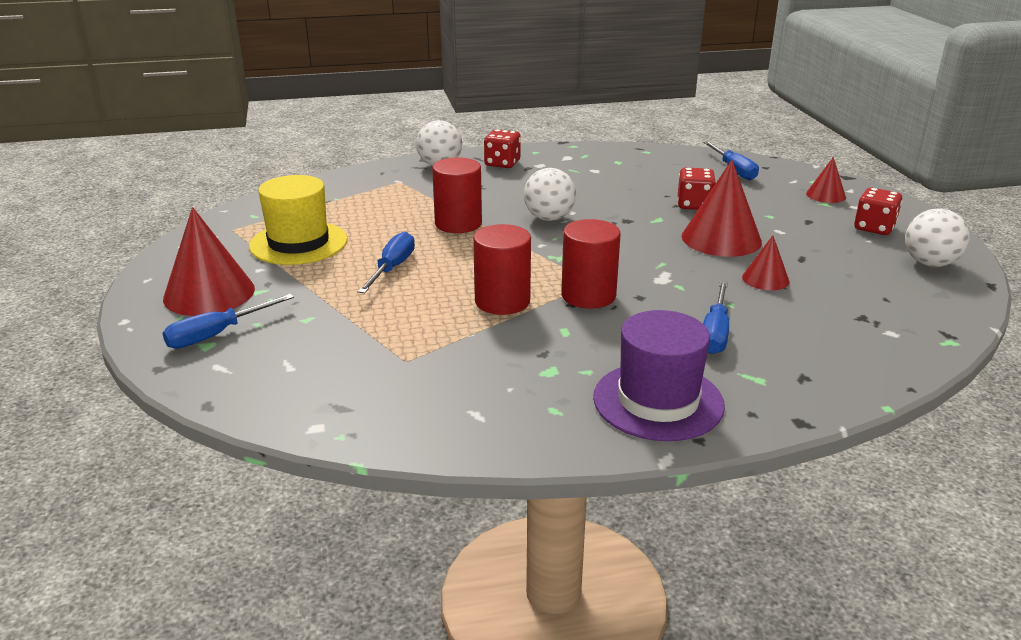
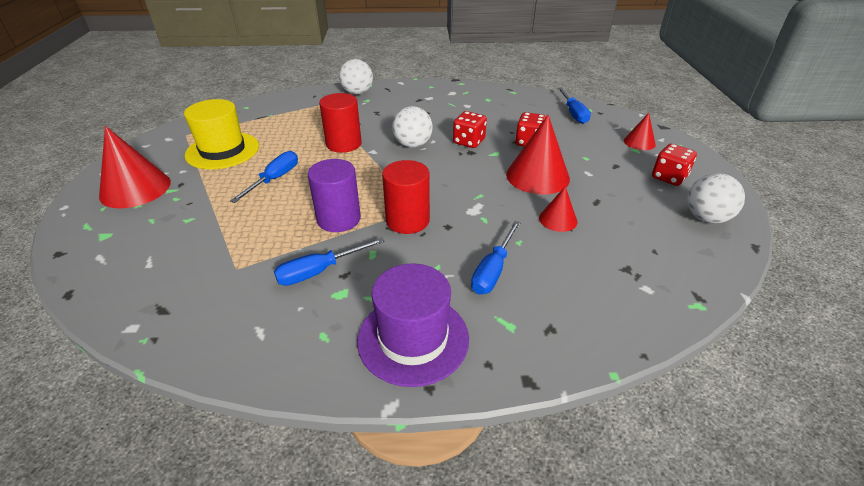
camera: 10 degrees right, 10 degrees up
blue screwdriver [162,294,294,349] -> blue screwdriver moved to [274,237,385,286]
red cylinder [473,224,531,315] -> purple cylinder [308,159,361,232]
red dice [484,129,521,168] -> red dice moved to [453,111,487,148]

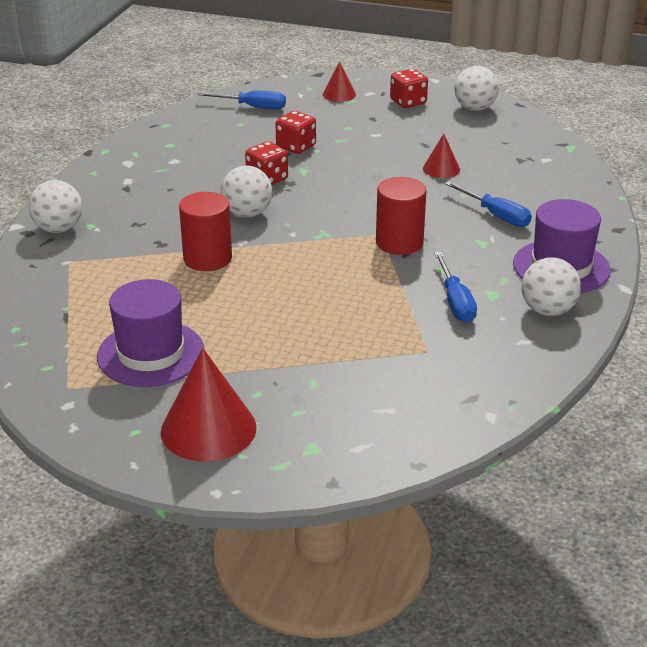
camera: 70 degrees left, 5 degrees down
yellow hat [184,99,259,169] -> purple hat [97,279,204,387]
blue screwdriver [230,151,298,203] -> none
purple cylinder [308,159,361,232] -> none
red cone [506,115,570,195] -> none
none -> white ball [522,257,581,316]

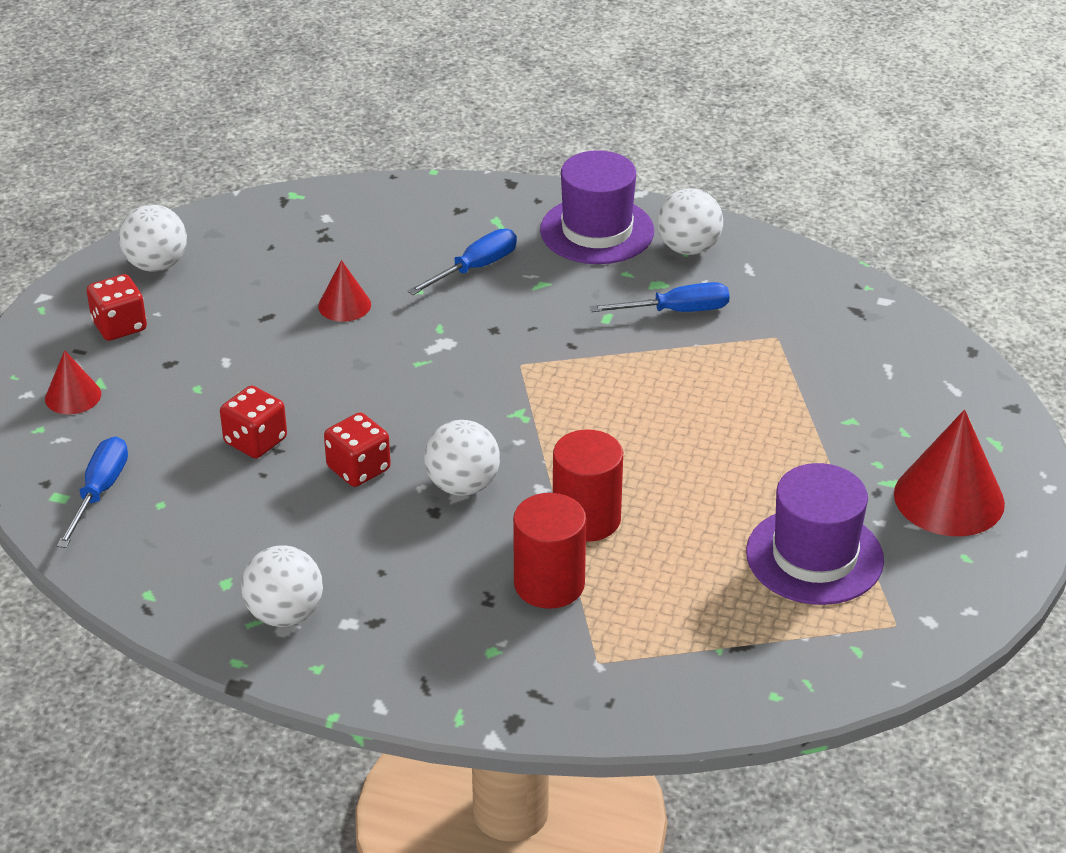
camera: 90 degrees left, 5 degrees up
white ball [28,180,82,233] -> white ball moved to [241,545,323,627]
red cylinder [376,177,427,255] -> red cylinder moved to [513,493,586,609]

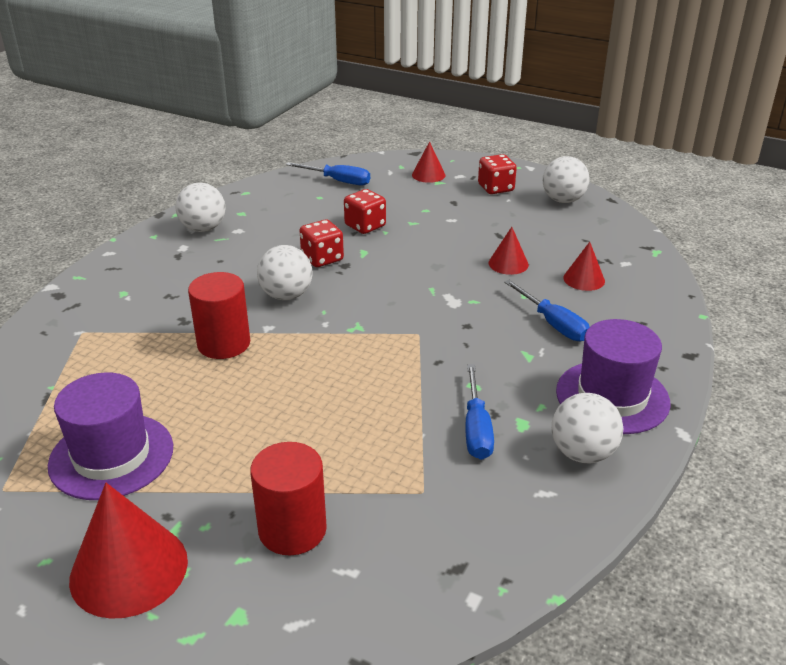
camera: 100 degrees right, 5 degrees down
red cylinder [513,493,586,609] -> red cylinder moved to [250,442,327,555]
none -> red cone [563,242,605,291]

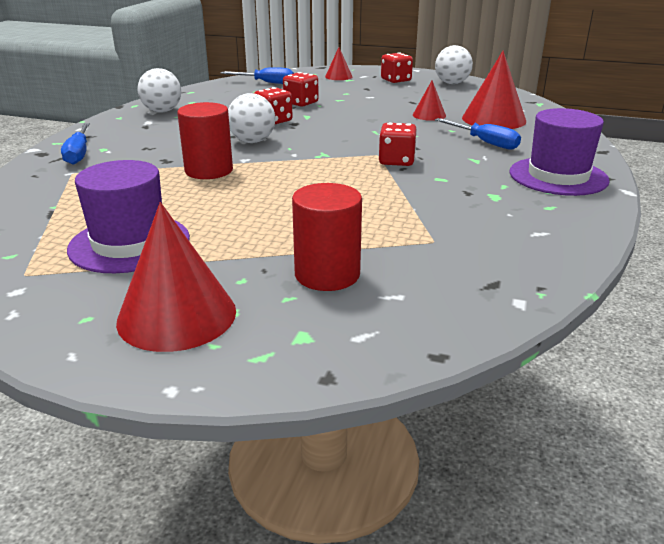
camera: 10 degrees left, 5 degrees down
blue screwdriver [465,364,494,460] -> blue screwdriver moved to [61,123,90,165]
white ball [552,393,623,463] -> none
red cone [563,242,605,291] -> red cone [462,51,526,129], size x1.86
none -> red dice [379,123,417,166]

